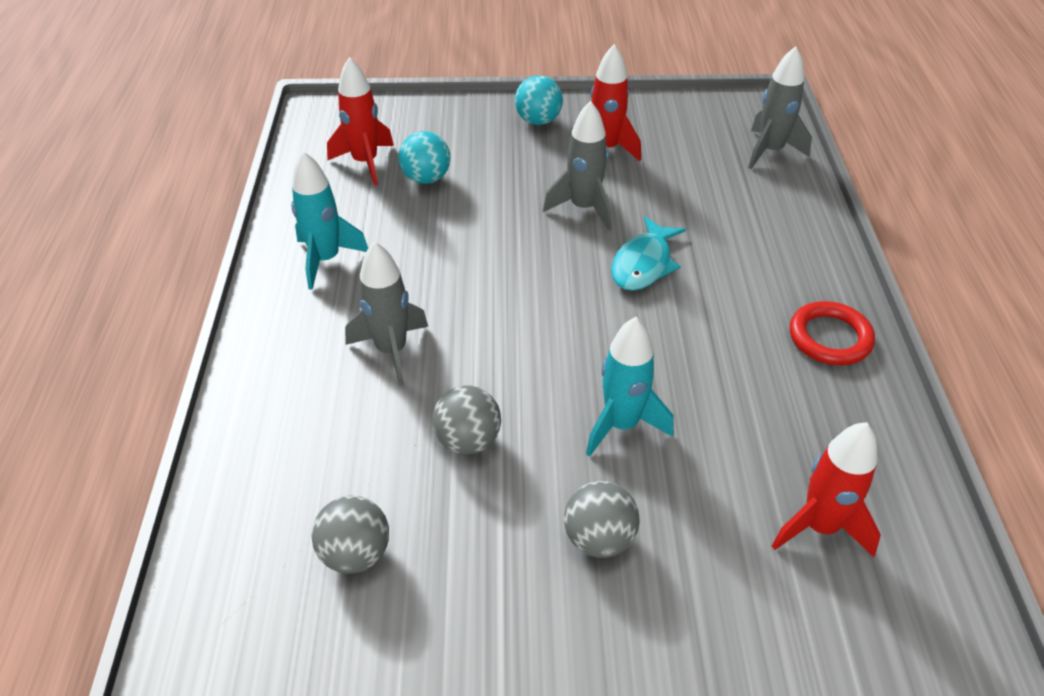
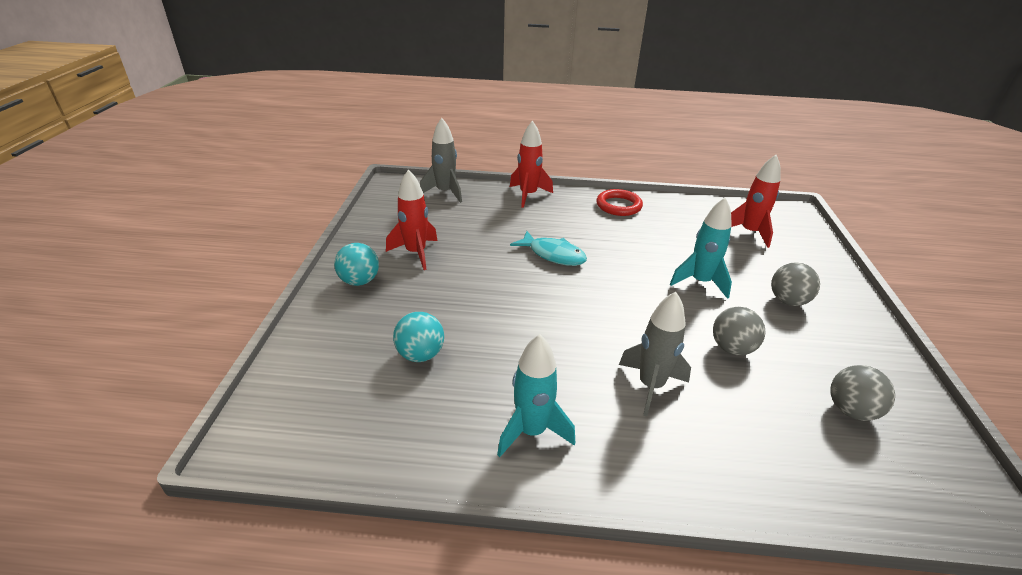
camera: 85 degrees left, 10 degrees down
red rocket [327,57,394,185] -> red rocket moved to [510,121,553,208]
grey rocket [543,101,612,230] -> none

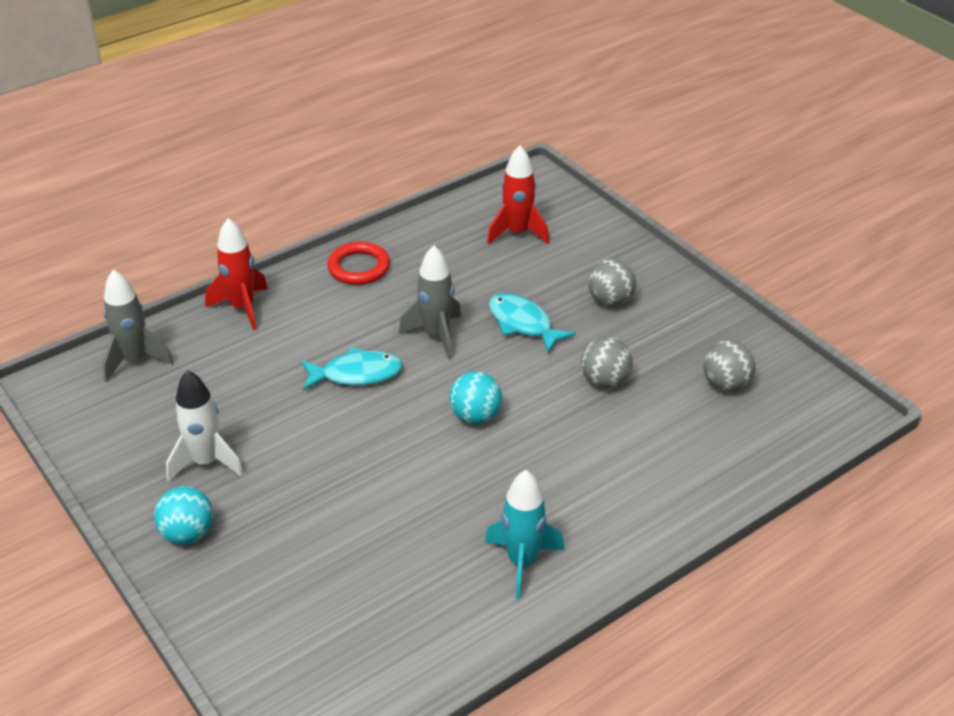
camera: 40 degrees left, 5 degrees up
red rocket [386,169,438,270] -> white rocket [166,370,244,482]
turquoise ball [393,312,444,362] -> turquoise ball moved to [449,371,502,424]
grey rocket [619,292,691,416] -> grey rocket moved to [399,245,461,360]
turquoise rocket [670,197,732,299] -> turquoise fish [489,293,576,353]

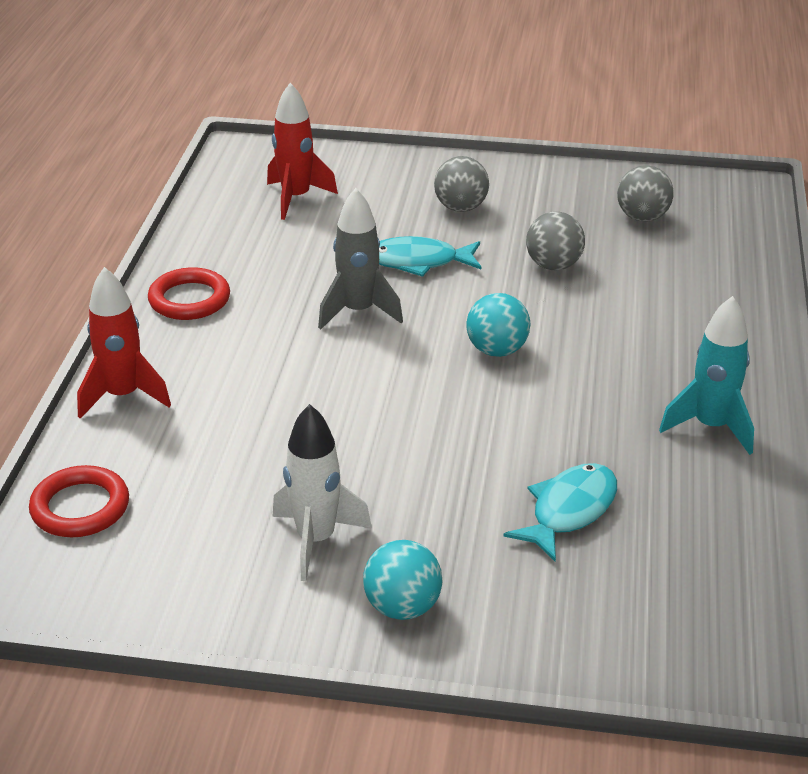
camera: 45 degrees left, 5 degrees down
grey rocket [102,269,174,383] -> red ring [29,465,129,537]
turquoise fish [301,347,403,391] -> turquoise fish moved to [503,463,617,562]

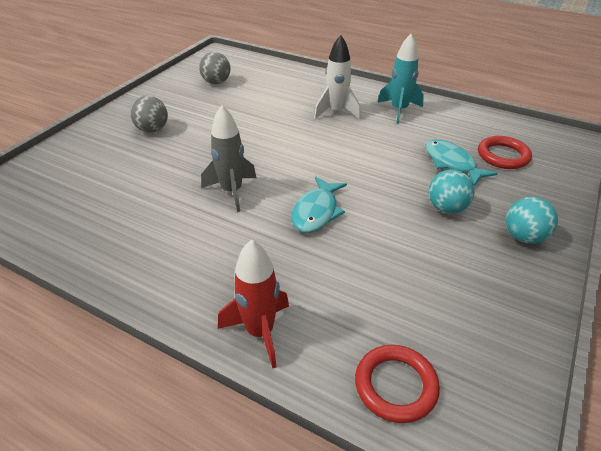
camera: 70 degrees left, 5 degrees up
red ring [148,268,230,320] -> red ring moved to [478,136,532,169]
red rocket [267,83,338,220] -> none
white rocket [273,404,372,581] -> white rocket moved to [314,35,361,119]
turquoise fish [379,236,481,277] -> turquoise fish moved to [291,176,347,233]
turquoise ball [466,293,530,357] -> turquoise ball moved to [428,169,475,214]
grey ball [526,212,585,270] -> none

